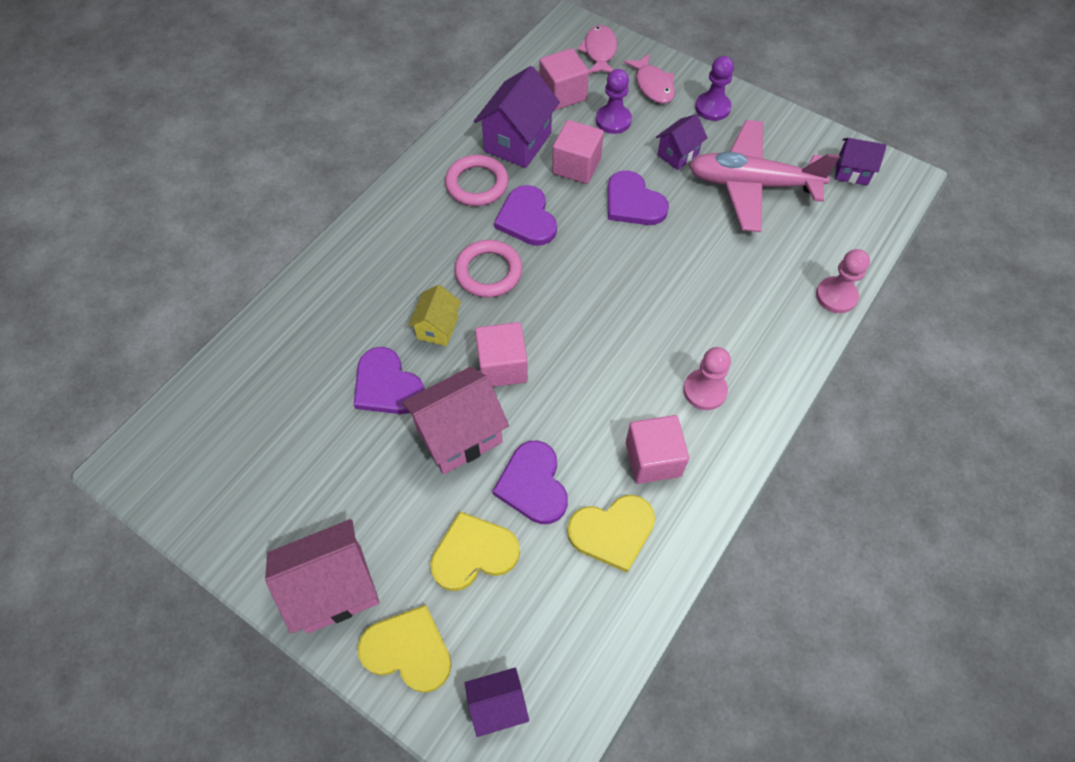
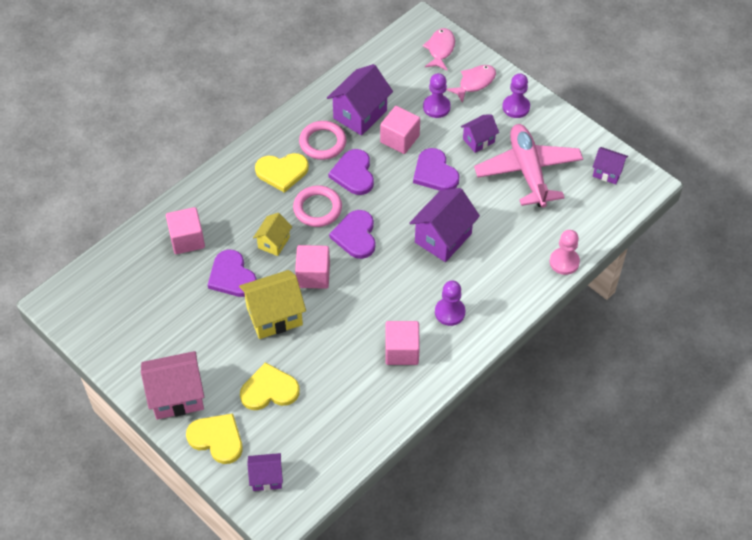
camera: 10 degrees right, 5 degrees down
pink house [401,367,509,474] -> yellow house [239,270,306,339]
purple heart [492,440,568,524] -> purple heart moved to [329,210,376,259]
pink cube [539,48,589,110] -> pink cube moved to [166,207,205,254]
yellow heart [567,495,655,573] -> yellow heart moved to [255,153,309,193]
pink fish [624,53,675,104] -> pink fish turned 120 degrees counterclockwise [446,65,496,103]
pink pawn [683,347,731,410] -> purple pawn [435,280,465,326]
pink plane [689,120,839,232] -> pink plane turned 60 degrees clockwise [474,124,583,207]
none -> purple house [409,188,480,262]

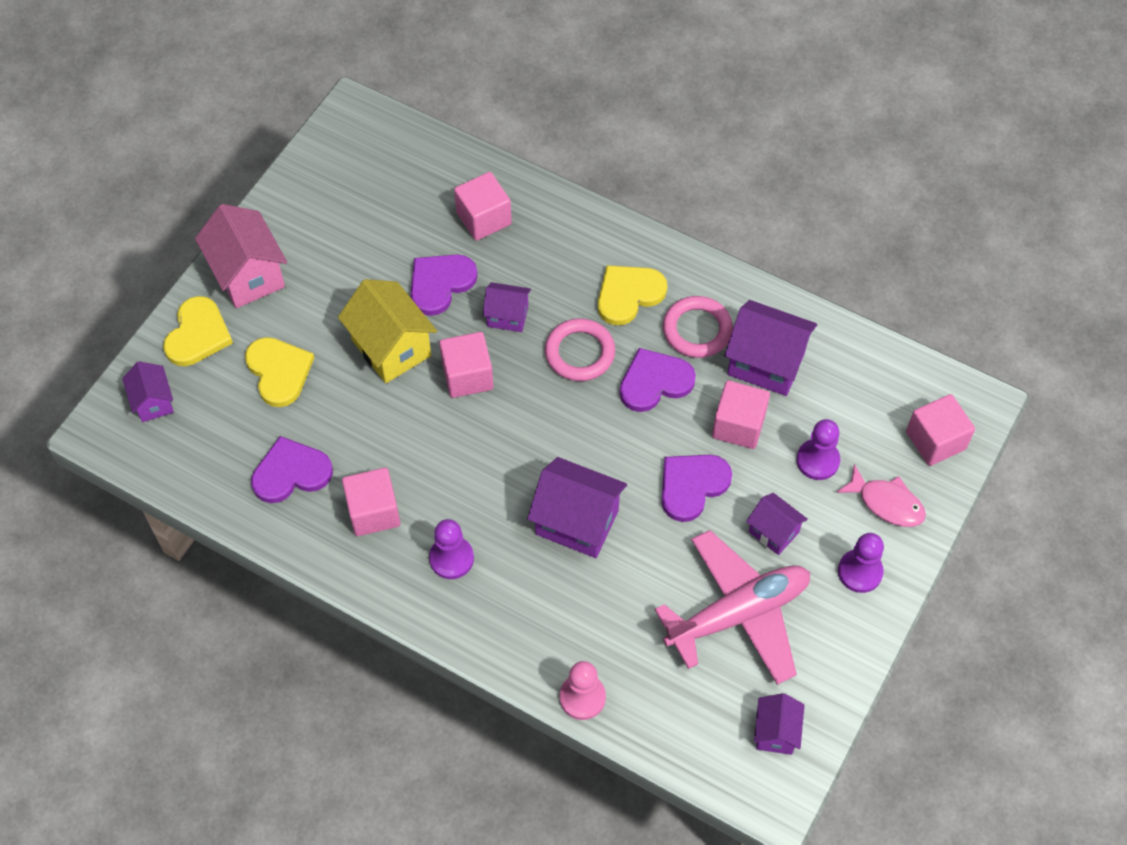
camera: 75 degrees right, 5 degrees up
yellow house [253,213,292,256] -> purple house [483,282,531,332]
yellow heart [255,153,309,193] -> yellow heart turned 75 degrees clockwise [598,265,667,325]
purple heart [329,210,376,259] -> purple heart moved to [251,436,333,503]
pink fish [423,28,455,71] -> pink cube [906,394,975,466]

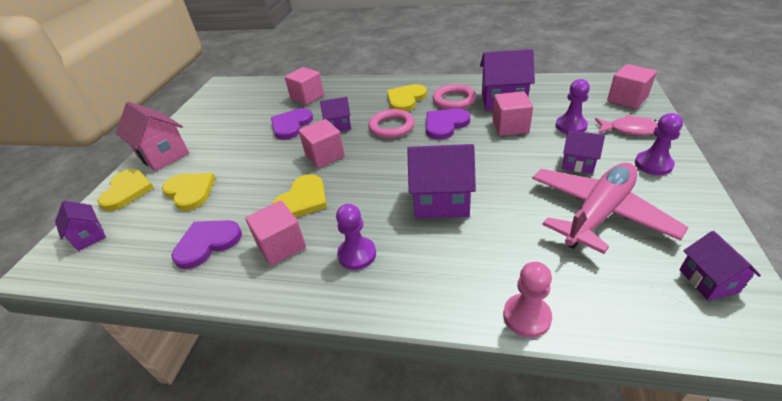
camera: 15 degrees left, 20 degrees down
yellow house [338,279,437,383] -> none
purple heart [661,455,732,522] -> none
none -> yellow heart [272,174,327,218]

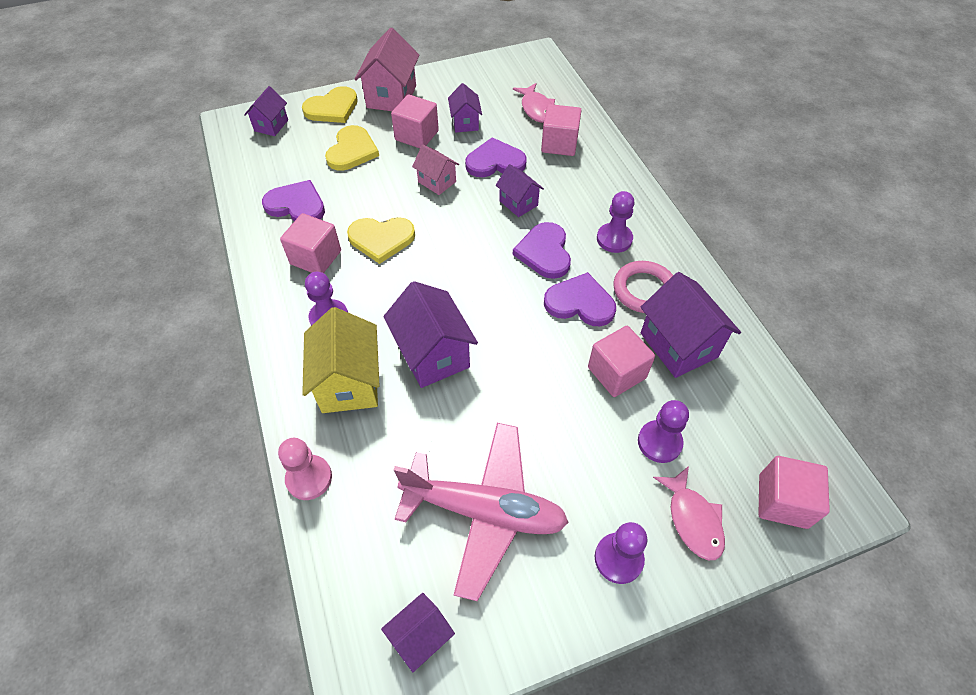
camera: 55 degrees right, 15 degrees up
pink cube [299,119,345,168] -> pink cube moved to [391,94,439,148]
pink ring [368,109,415,138] -> purple heart [513,222,571,279]
yellow heart [387,84,427,112] -> purple pawn [597,191,634,253]
purple house [562,130,605,174] -> purple house moved to [448,83,482,133]
none -> yellow house [302,307,380,413]
none -> pink house [412,145,459,195]
none -> pink fish [513,83,555,123]

